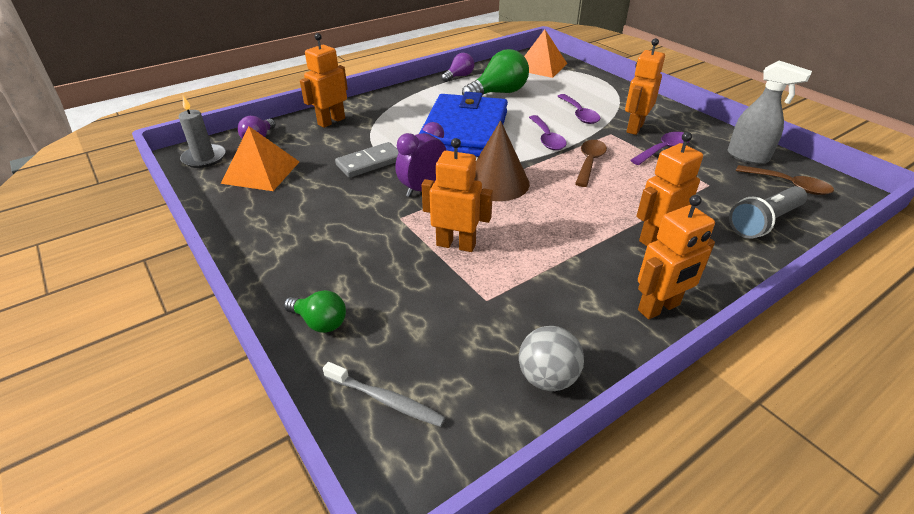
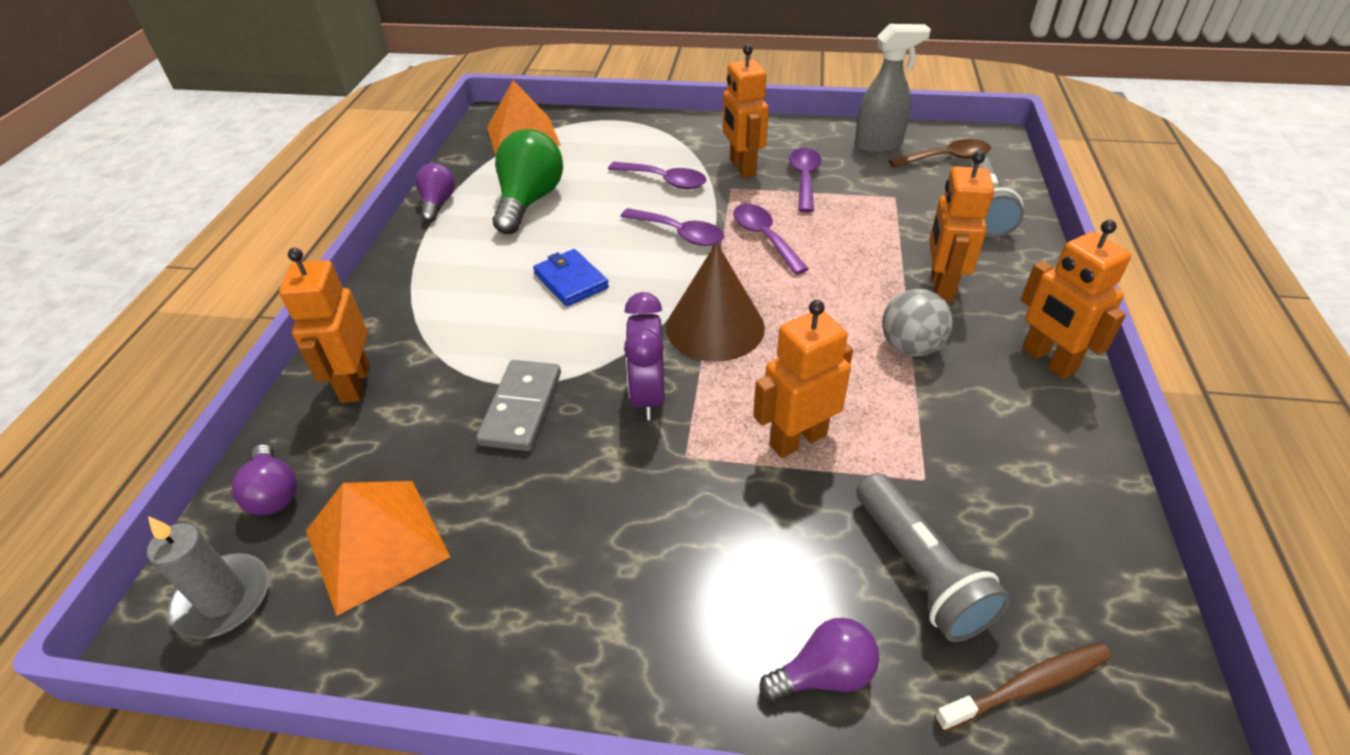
camera: 45 degrees left, 5 degrees up
green light bulb [284,290,346,333] -> purple light bulb [759,618,879,702]
grey toothbrush [323,362,446,427] -> brown toothbrush [934,643,1112,732]
blue wallet [419,92,508,157] -> blue wallet [533,249,609,306], size x0.42
grey ball [519,326,584,391] -> grey ball moved to [882,289,953,357]
brown spoon [575,140,607,187] -> purple spoon [733,204,809,275]
orange robot [638,195,715,319] -> orange robot turned 135 degrees clockwise [1021,220,1131,379]
none -> grey flashlight [856,473,1010,642]

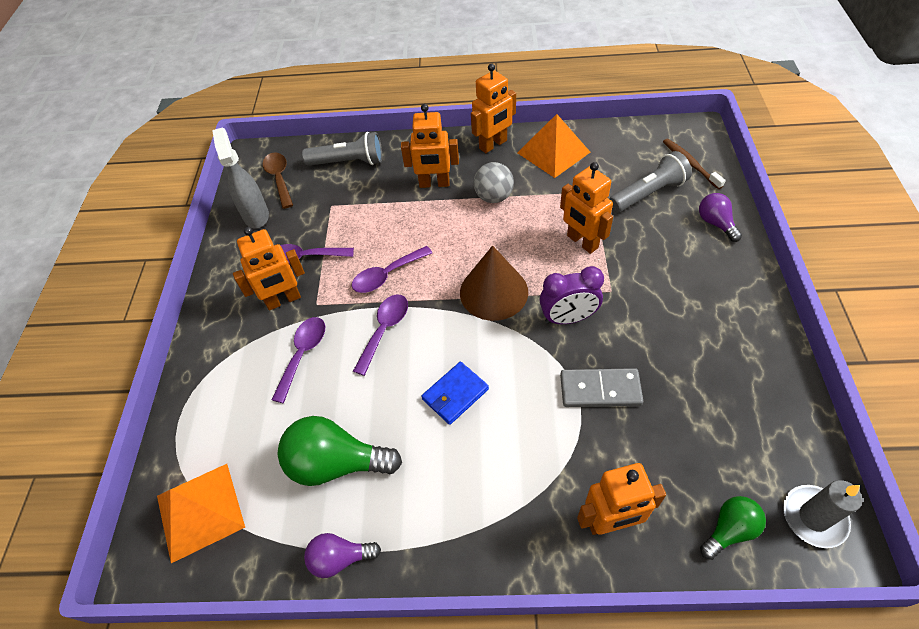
camera: 95 degrees left, 10 degrees up
purple light bulb [232,444,297,515] -> green light bulb [700,496,766,560]
orange pyramid [306,481,450,616] -> orange pyramid moved to [517,114,590,178]

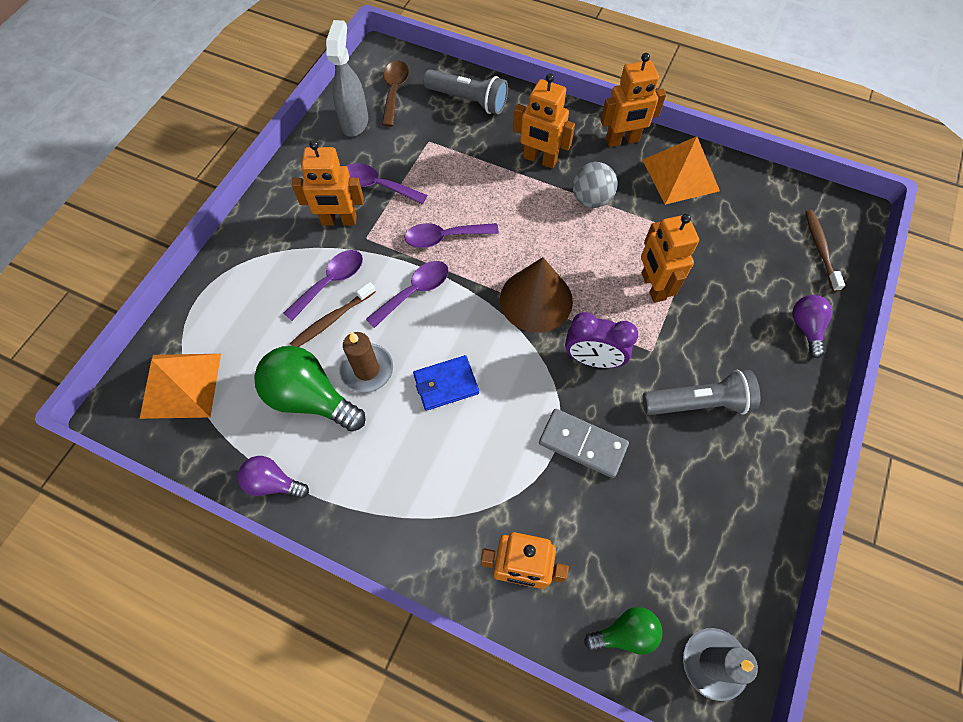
camera: 20 degrees right, 10 degrees up
grey flashlight [609,151,692,213] -> grey flashlight moved to [643,370,760,415]
none -> brown toothbrush [290,282,376,347]
none -> brown candle [339,332,393,393]

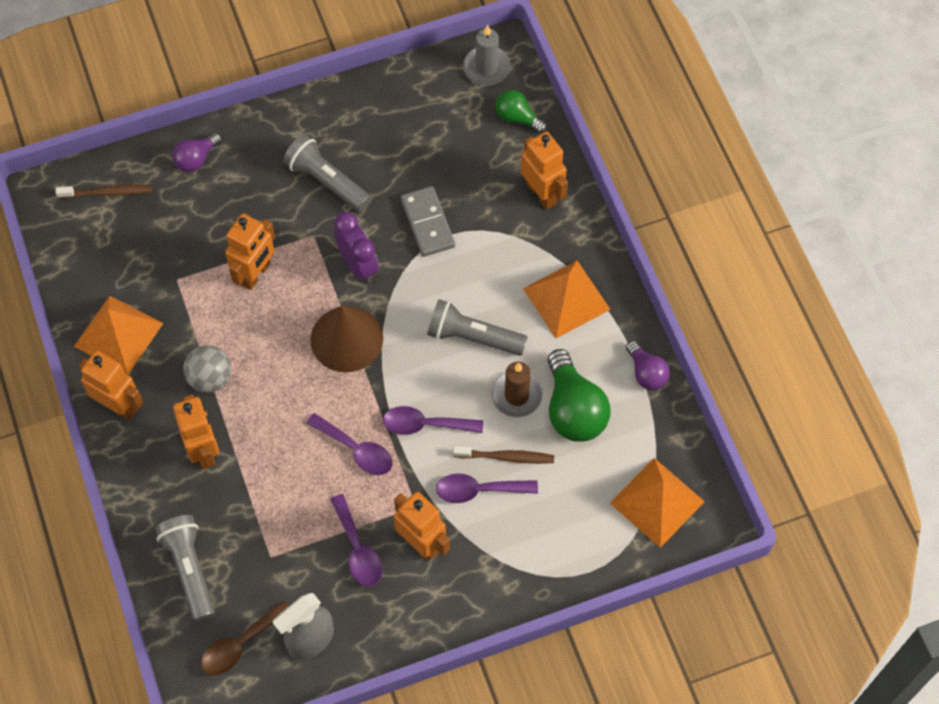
camera: 135 degrees left, 0 degrees up
blue wallet [413,355,479,411] -> grey flashlight [427,299,528,356]
brown toothbrush [805,210,845,292] -> brown toothbrush turned 135 degrees counterclockwise [55,184,152,198]
none -> orange pyramid [523,261,611,338]

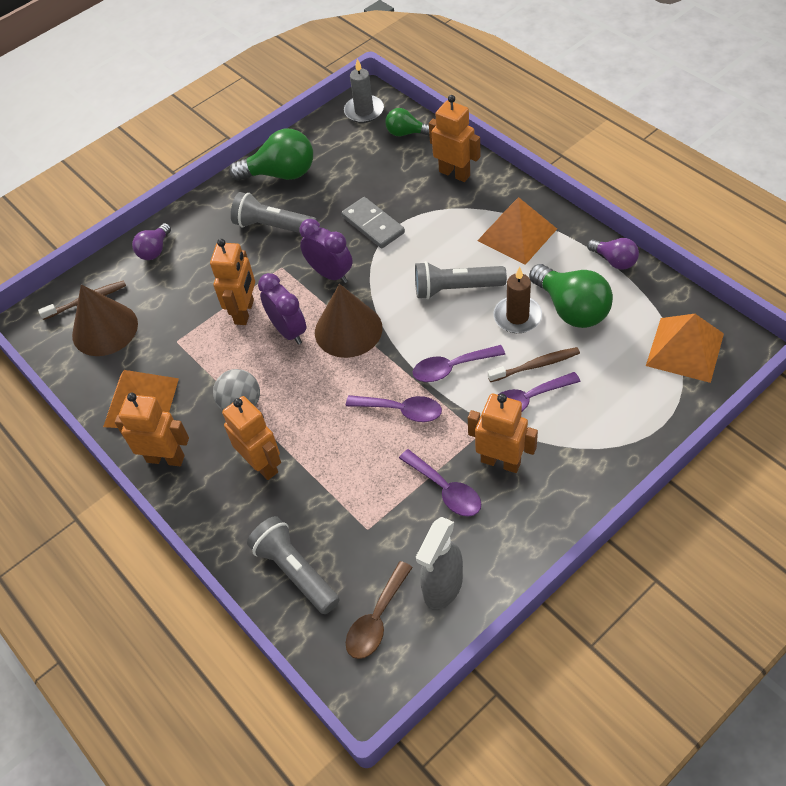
camera: 15 degrees left, 10 degrees down
none -> brown cone [72,284,138,356]
none -> green light bulb [229,129,313,181]
none -> purple clock [258,273,306,345]

